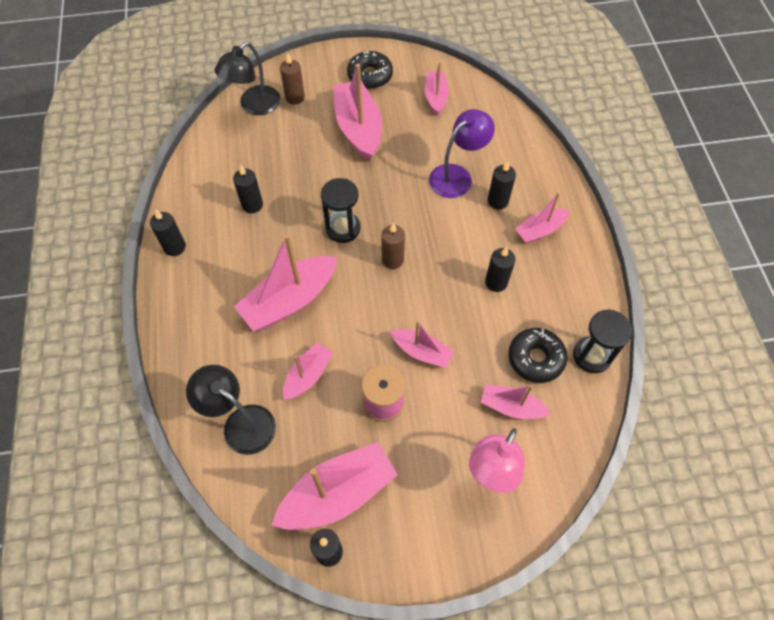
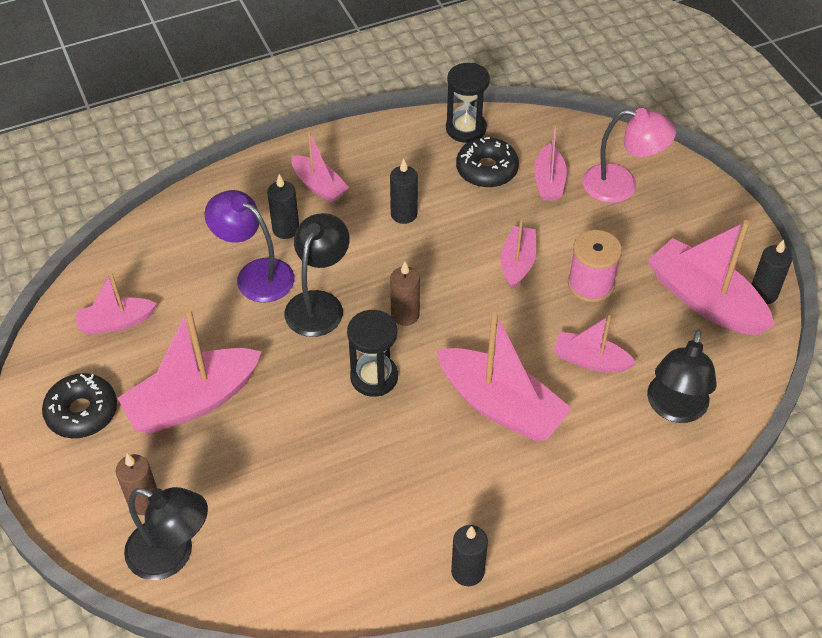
camera: 105 degrees left, 10 degrees down
black candle [233,165,263,213] -> none
none -> black lamp [284,213,350,337]

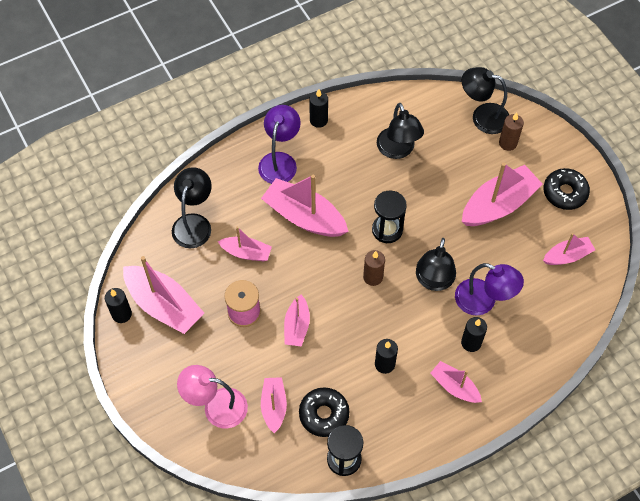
camera: 175 degrees right, 10 degrees up
none -> purple lamp [258,105,301,184]
none -> black lamp [377,103,424,159]

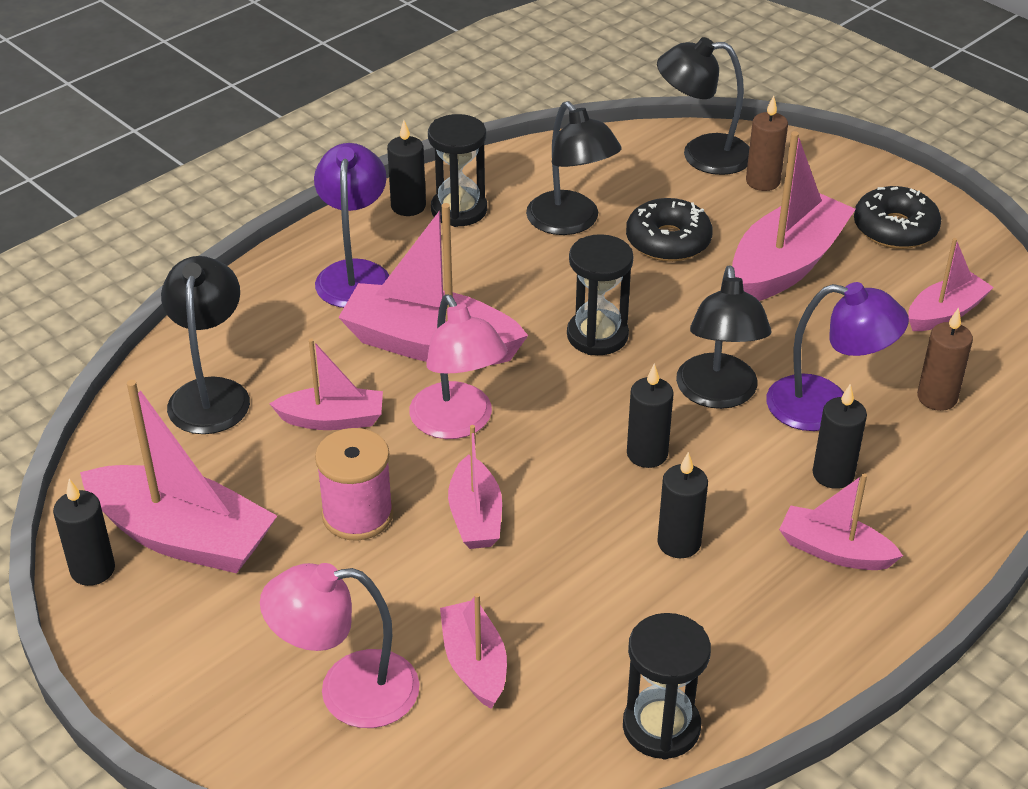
camera: 15 degrees left, 20 degrees down
black donut [299,387,350,437] -> black donut moved to [626,198,713,262]
brown candle [363,250,385,286] -> brown candle moved to [917,308,973,411]
none -> pink lamp [409,294,507,439]
none -> black hourglass [428,114,487,227]
none -> black candle [627,363,674,468]

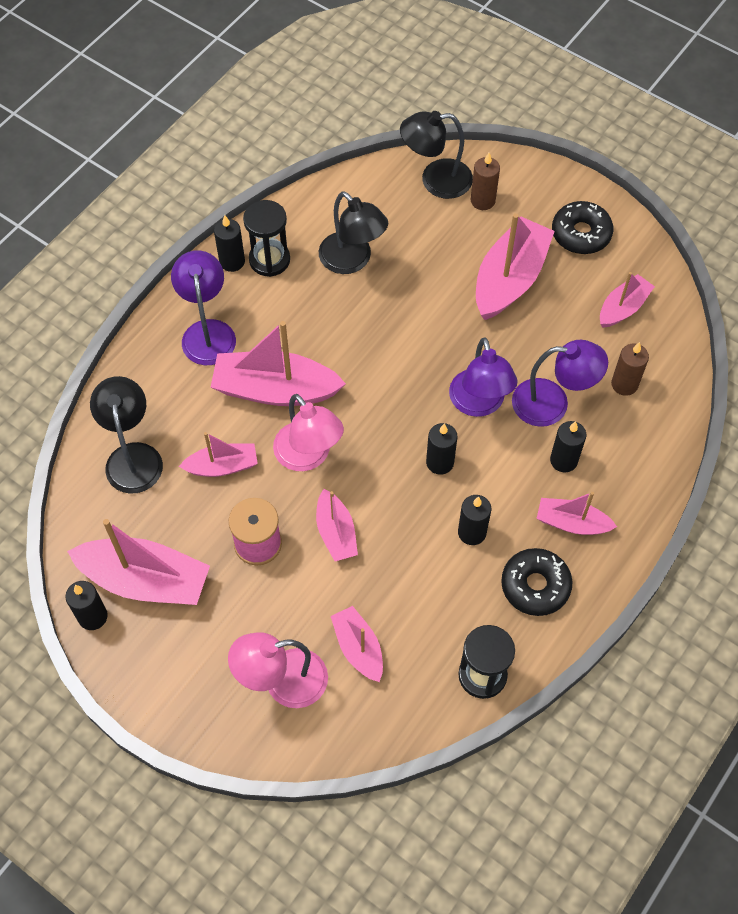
camera: 10 degrees left, 20 degrees up
black hourglass [567,234,633,355] -> none
black donut [626,198,713,262] -> black donut moved to [501,548,573,616]
black lamp [676,265,771,409] -> purple lamp [449,337,518,417]

